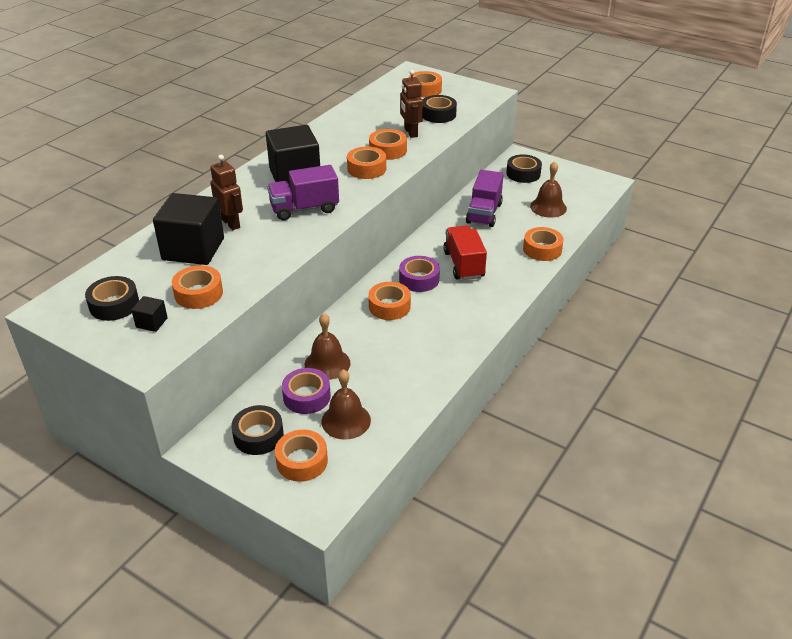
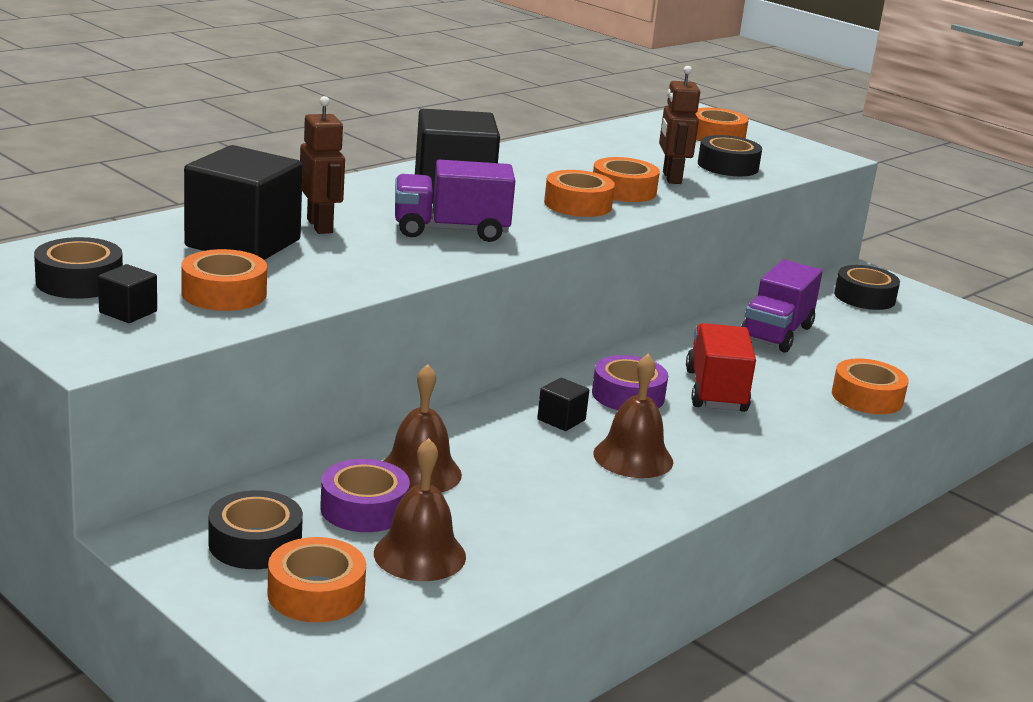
camera: 10 degrees right, 15 degrees down
orange tape [368,282,411,320] -> black cube [537,378,589,431]
brown bell [530,161,567,218] -> brown bell moved to [593,354,673,478]

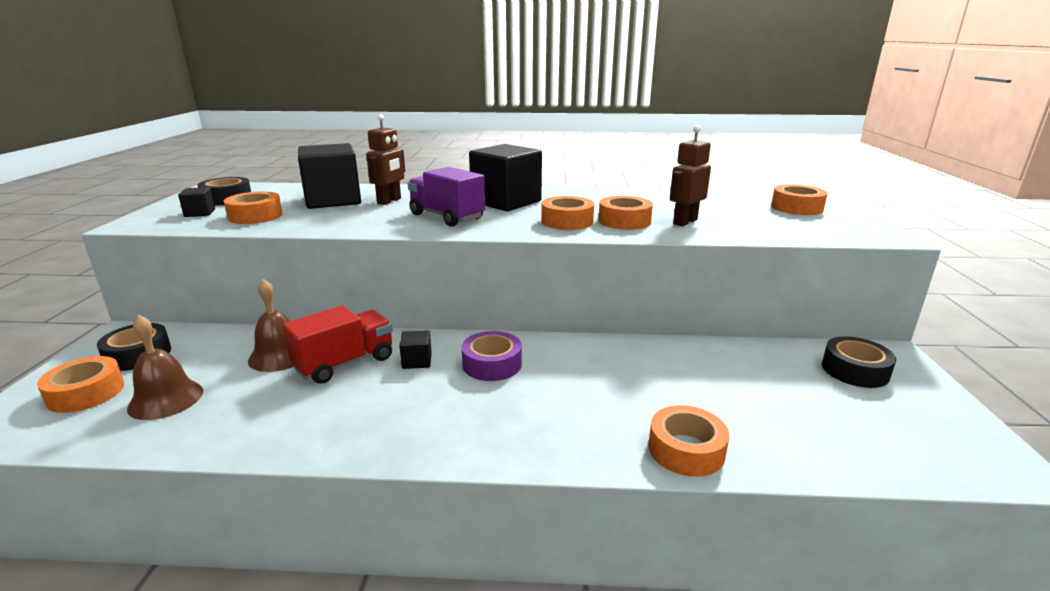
camera: 50 degrees right, 0 degrees up
purple tape [320,459,410,532] -> none
brown bell [593,354,673,478] -> none
red truck [686,323,756,412] -> red truck moved to [283,306,393,384]
black tape [698,135,762,176] -> none
purple truck [741,260,822,353] -> none

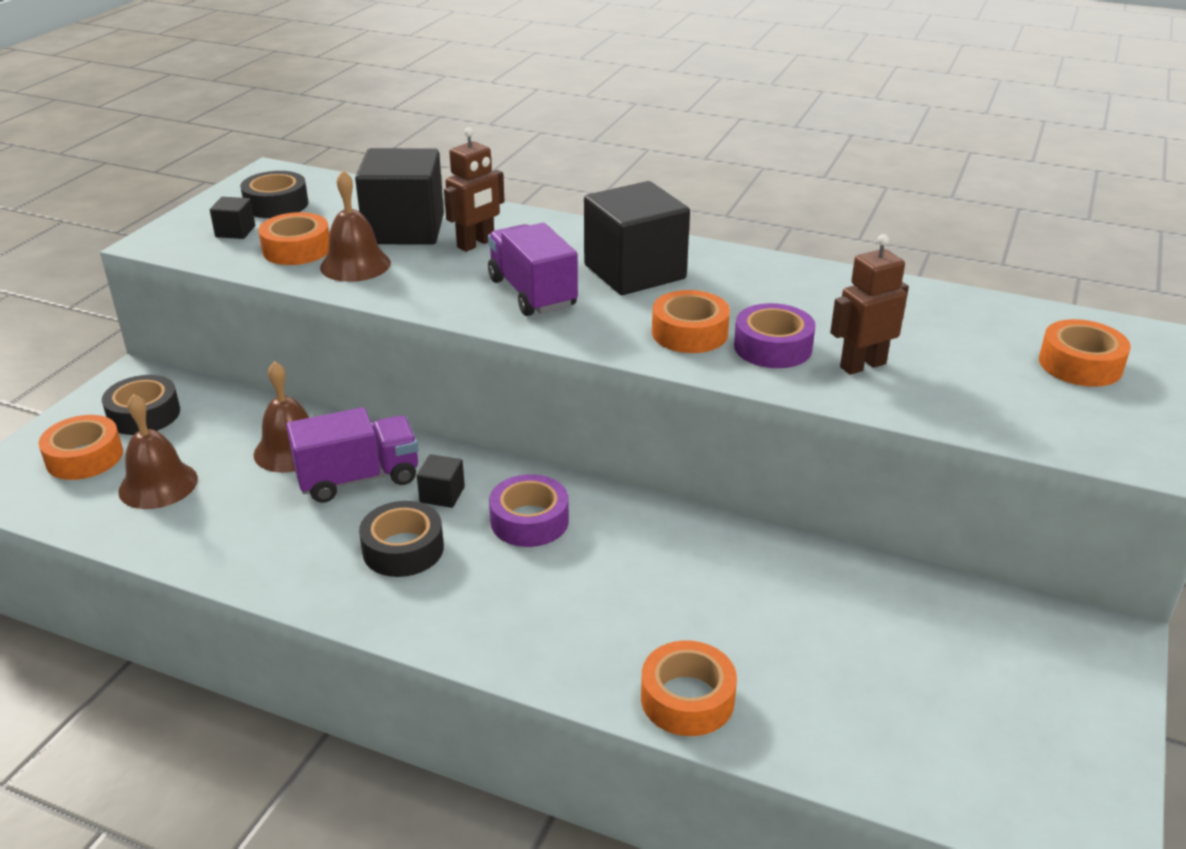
camera: 20 degrees right, 10 degrees up
red truck [283,306,393,384] -> purple truck [286,407,419,503]
orange tape [599,196,653,230] -> purple tape [734,303,816,368]
black tape [822,336,896,388] -> black tape moved to [359,501,444,577]
none -> brown bell [320,170,391,282]

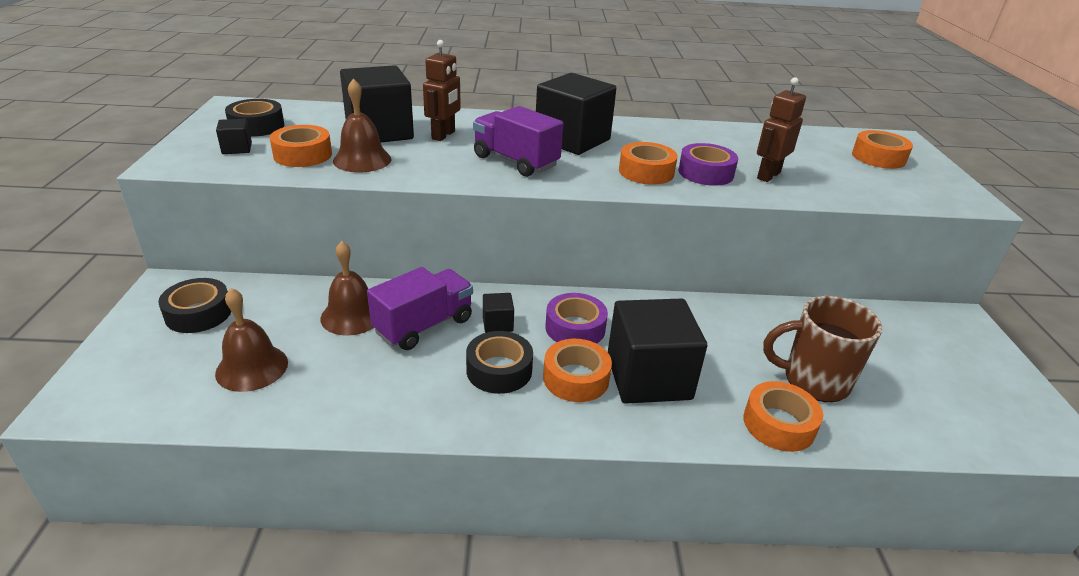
camera: 25 degrees left, 0 degrees up
orange tape [39,415,123,480] -> orange tape moved to [543,339,612,402]
none -> black cube [608,299,707,404]
none -> brown mug [763,296,882,402]

